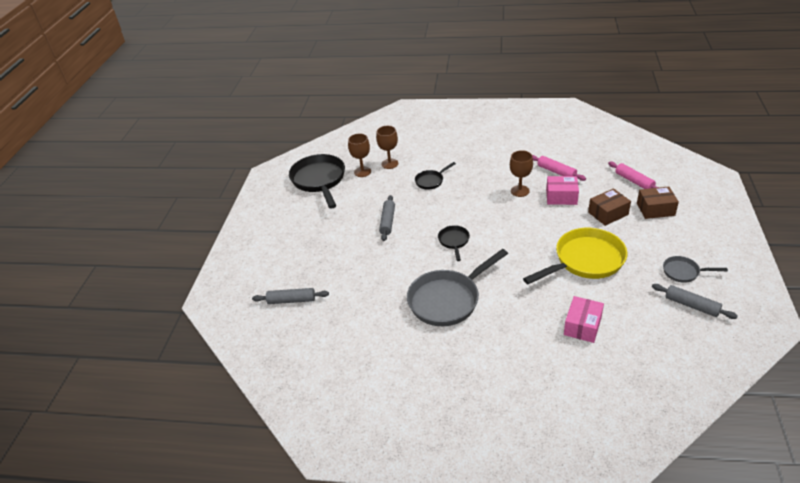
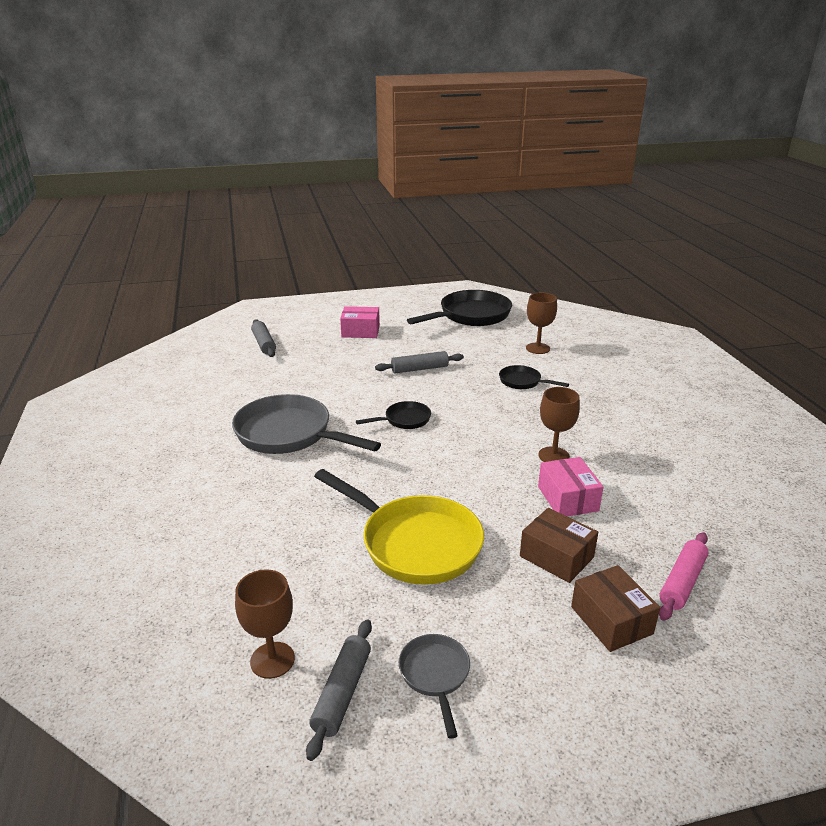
camera: 65 degrees right, 10 degrees down
brown goblet [348,133,371,177] -> brown goblet moved to [235,569,295,679]
pink rolling pin [532,155,586,181] -> none
pink box [564,296,604,343] -> pink box moved to [340,306,380,338]

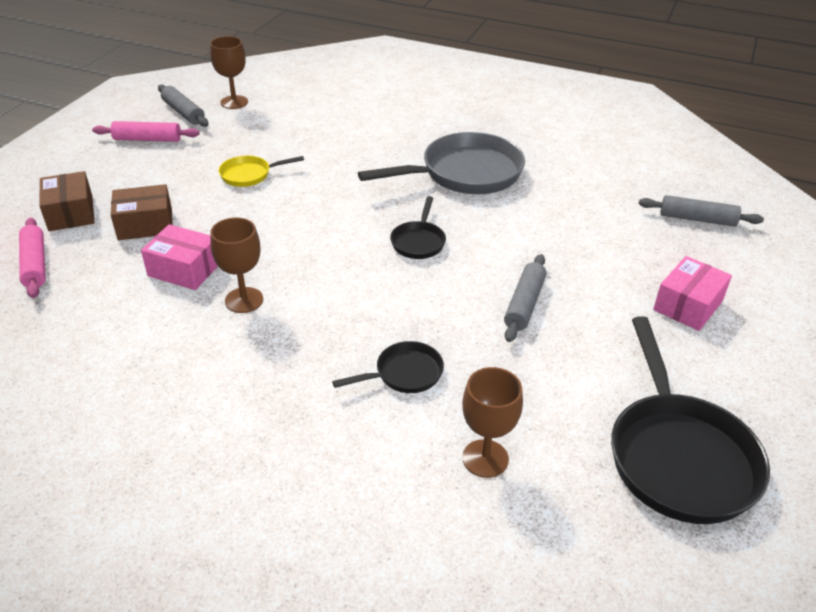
camera: 125 degrees right, 10 degrees up
yellow pan [314,469,484,585] -> yellow pan [219,156,304,187], size x0.49
grey pan [399,634,470,739] -> pink rolling pin [92,121,199,142]
brown box [571,565,660,652] -> brown box turned 60 degrees clockwise [39,171,95,231]

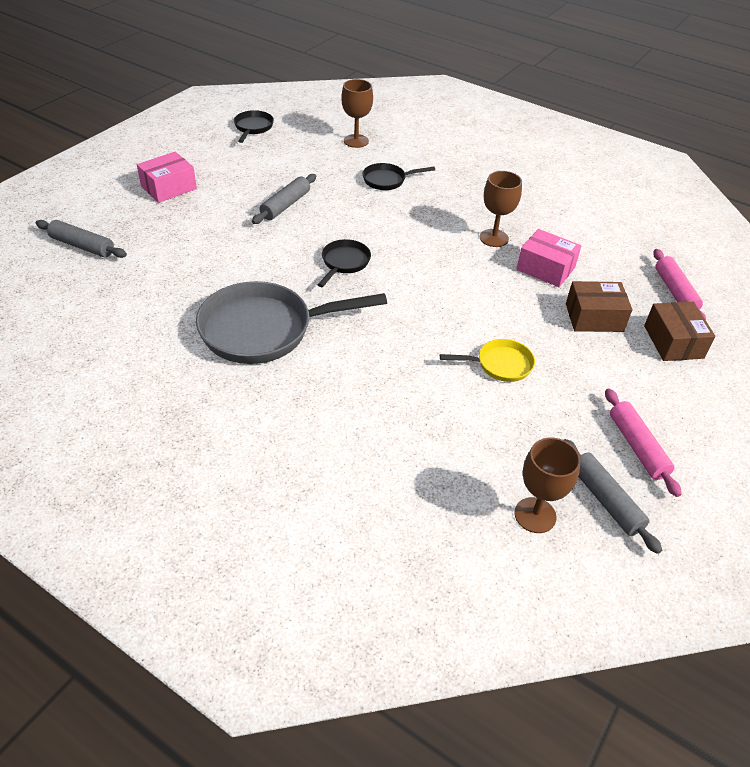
camera: 170 degrees left, 5 degrees up
pink rolling pin [92,121,199,142] -> pink rolling pin turned 60 degrees clockwise [605,388,682,497]
black pan [611,316,770,524] -> black pan [234,110,274,143], size x0.49

